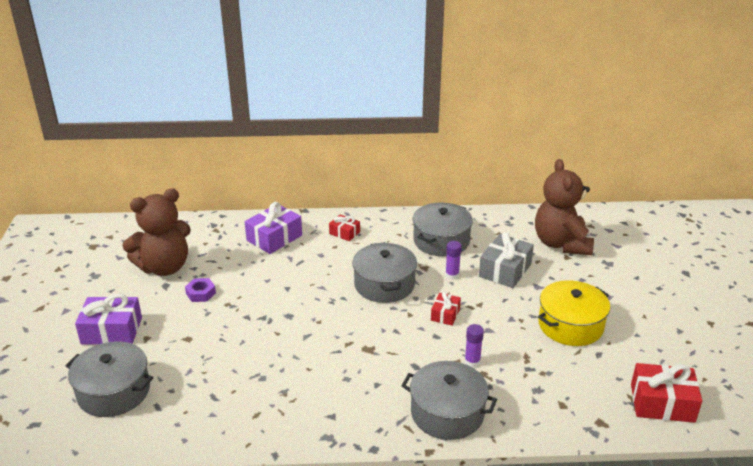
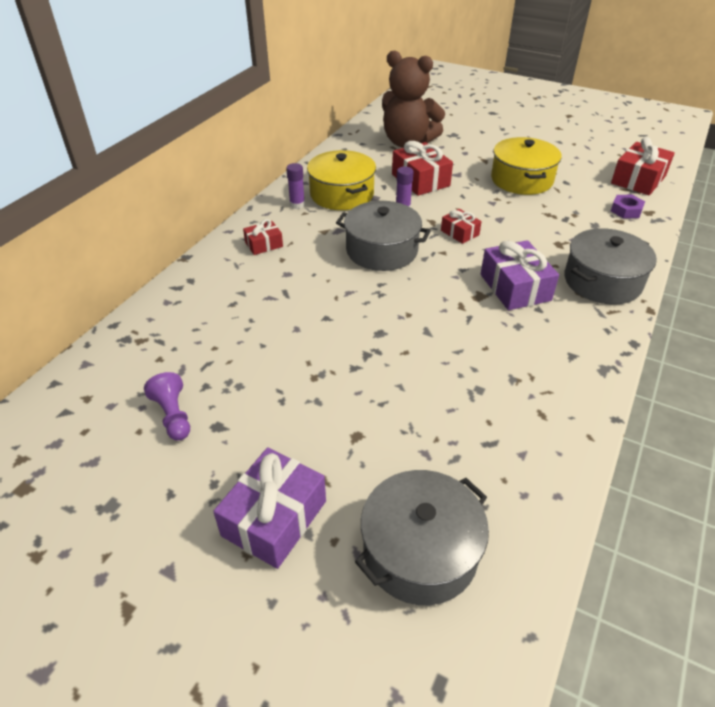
camera: 60 degrees left, 10 degrees up
brown teddy bear [122,188,191,276] -> purple pawn [144,372,190,441]
purple nut [185,278,216,302] -> purple nut moved to [611,195,645,219]
purple gift [245,202,302,254] -> purple gift moved to [481,240,559,310]
grey pot [413,203,473,256] -> yellow pot [307,150,376,210]
purple glue stick [465,324,484,368] -> purple glue stick moved to [286,163,305,209]
grey gift [479,232,534,288] -> red gift [392,141,453,196]

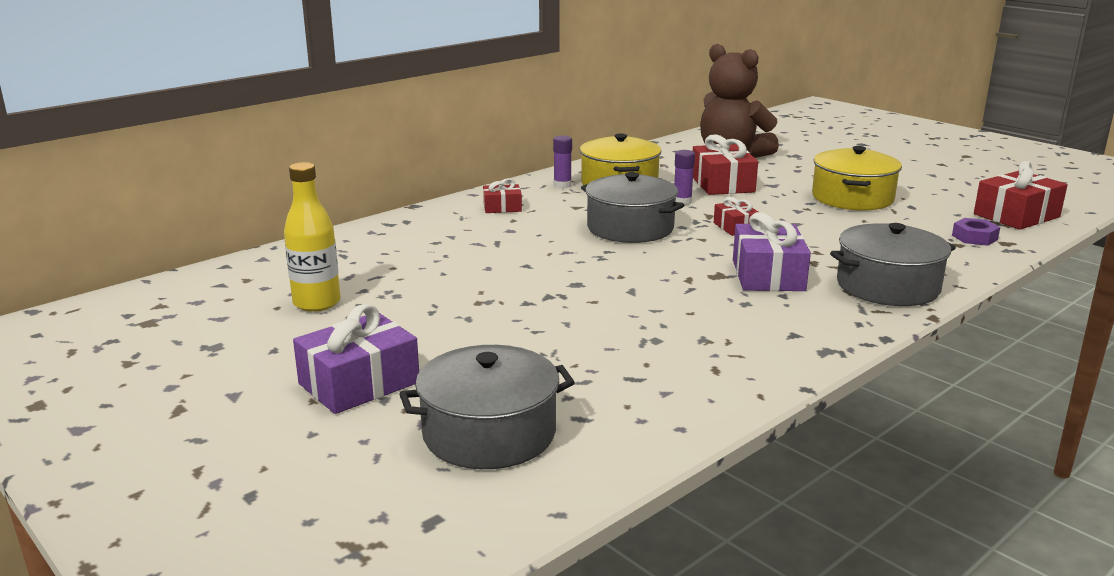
camera: 20 degrees right, 20 degrees down
purple pawn [144,372,190,441] -> yellow bottle [284,162,341,312]

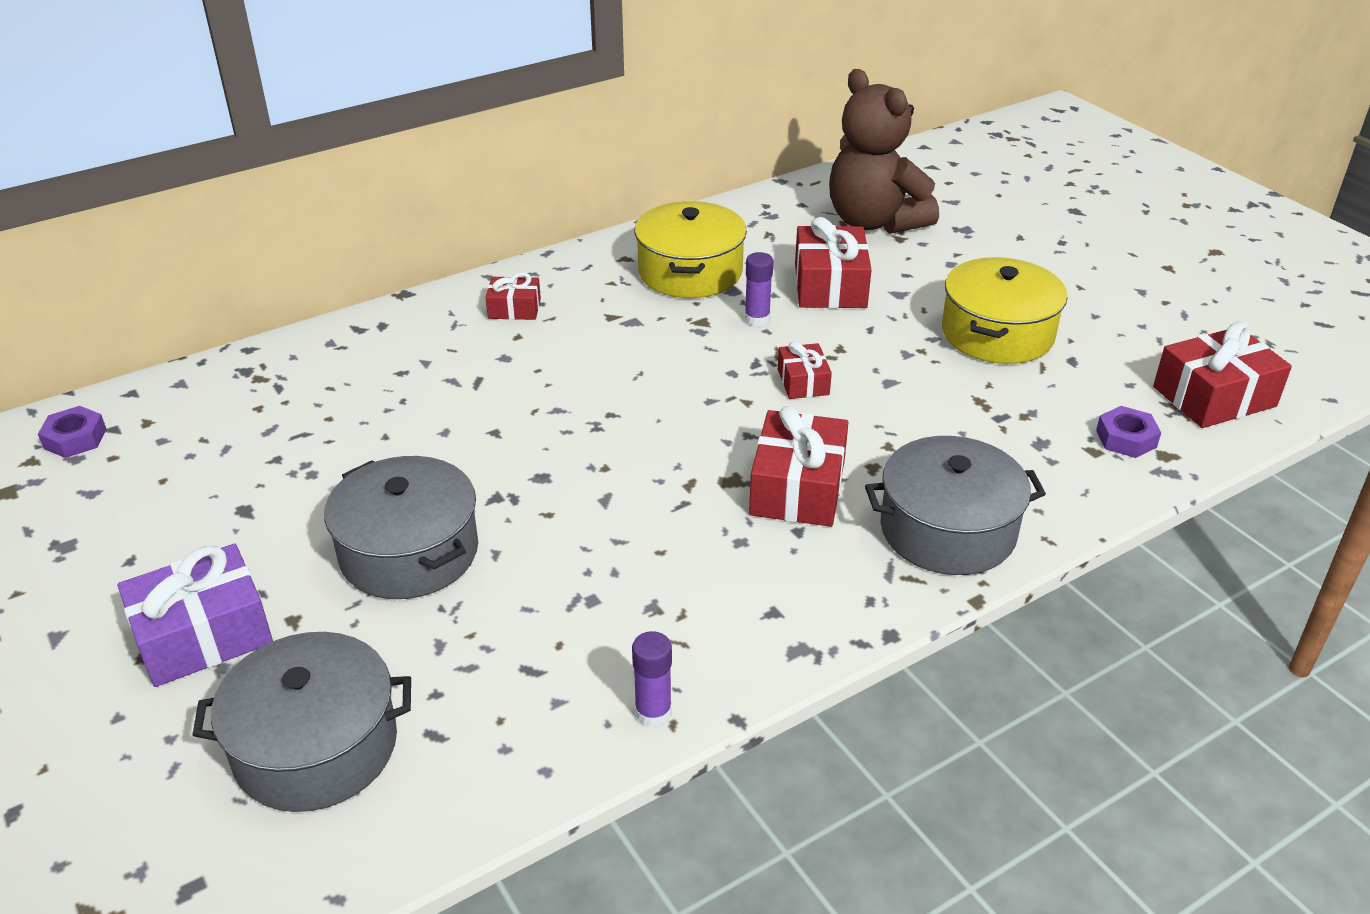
camera: 10 degrees right, 15 degrees up
yellow bottle [284,162,341,312] -> none
purple glue stick [553,136,572,188] -> purple glue stick moved to [632,631,672,727]
grey pot [581,172,684,243] -> grey pot moved to [324,456,478,599]
purple gift [733,212,811,291] -> red gift [749,406,849,527]
none -> purple nut [38,406,106,458]

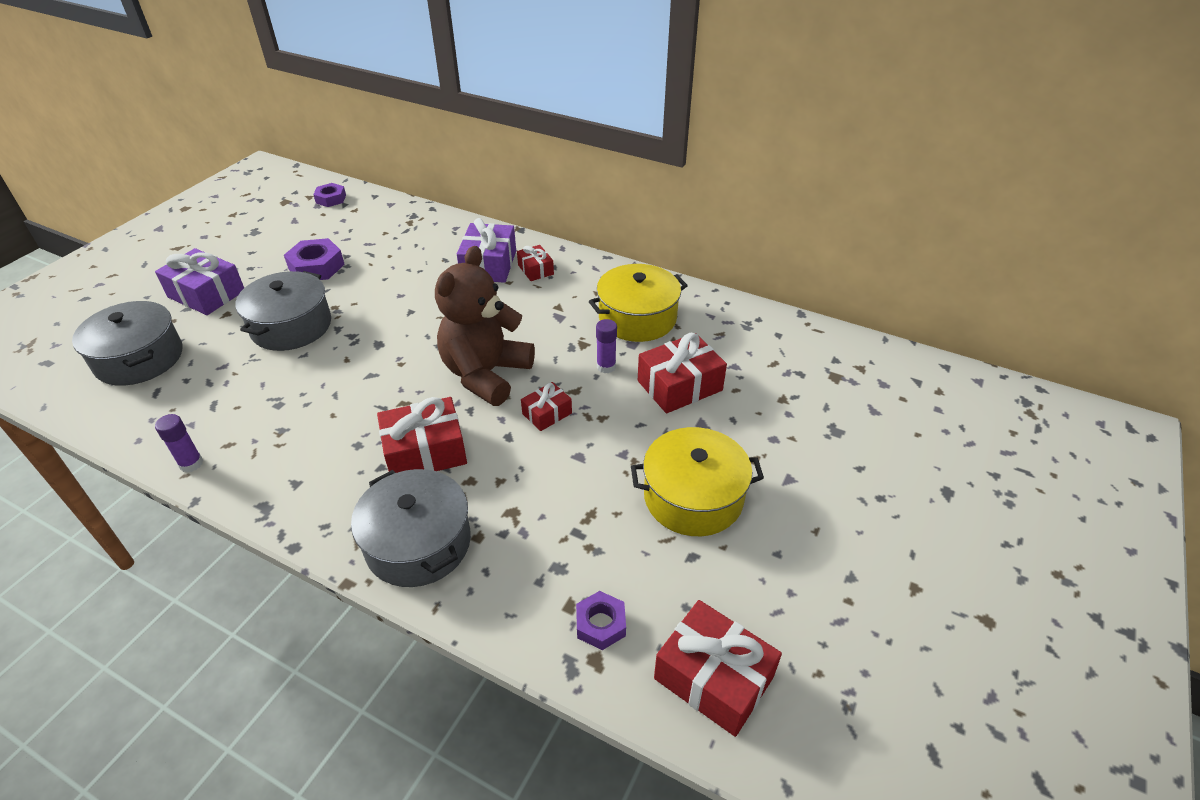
camera: 60 degrees right, 5 degrees up
brown teddy bear [829,69,939,234] -> brown teddy bear moved to [435,246,535,406]
none -> purple nut [284,238,345,280]
none -> purple gift [457,218,516,283]

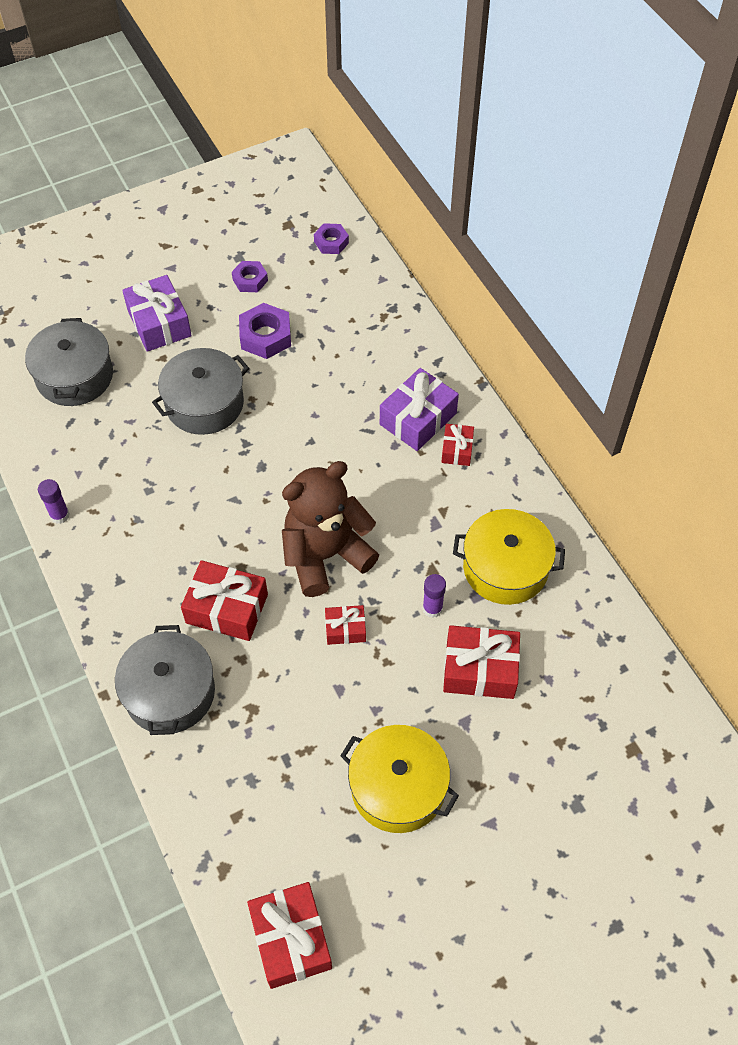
camera: 35 degrees right, 15 degrees up
purple nut [576,591,626,650] -> purple nut moved to [232,261,268,292]

